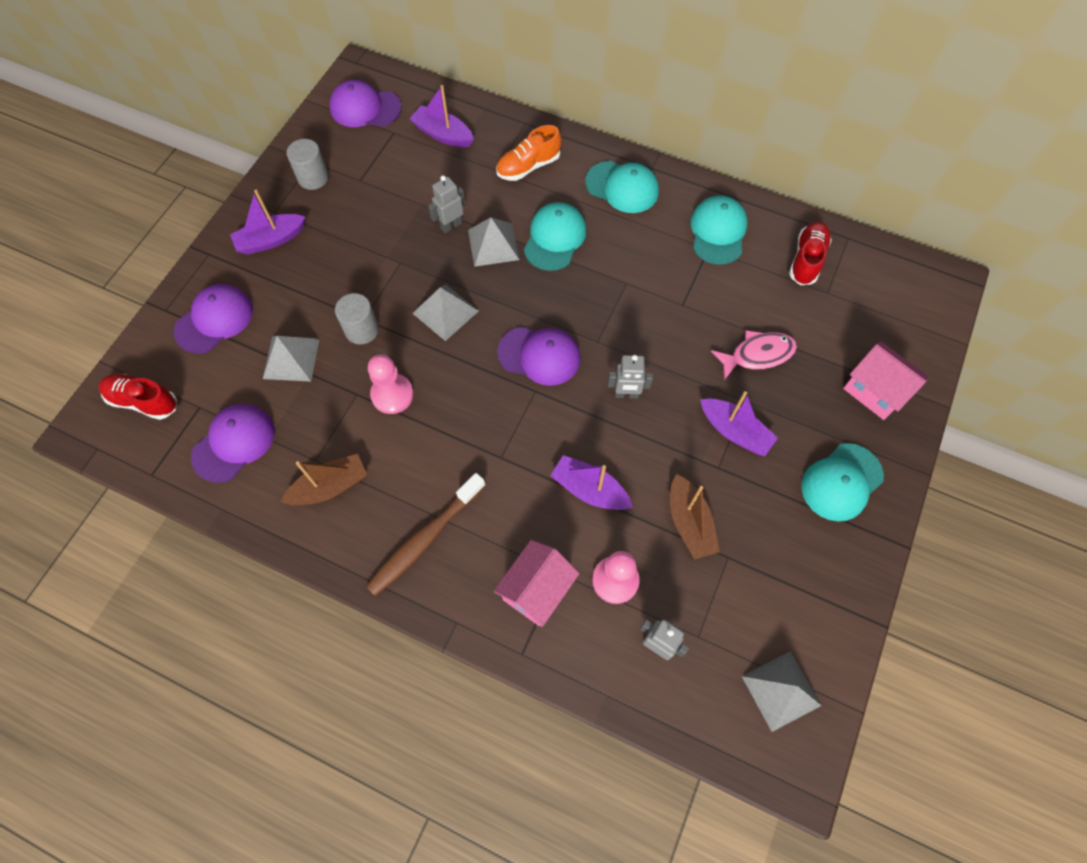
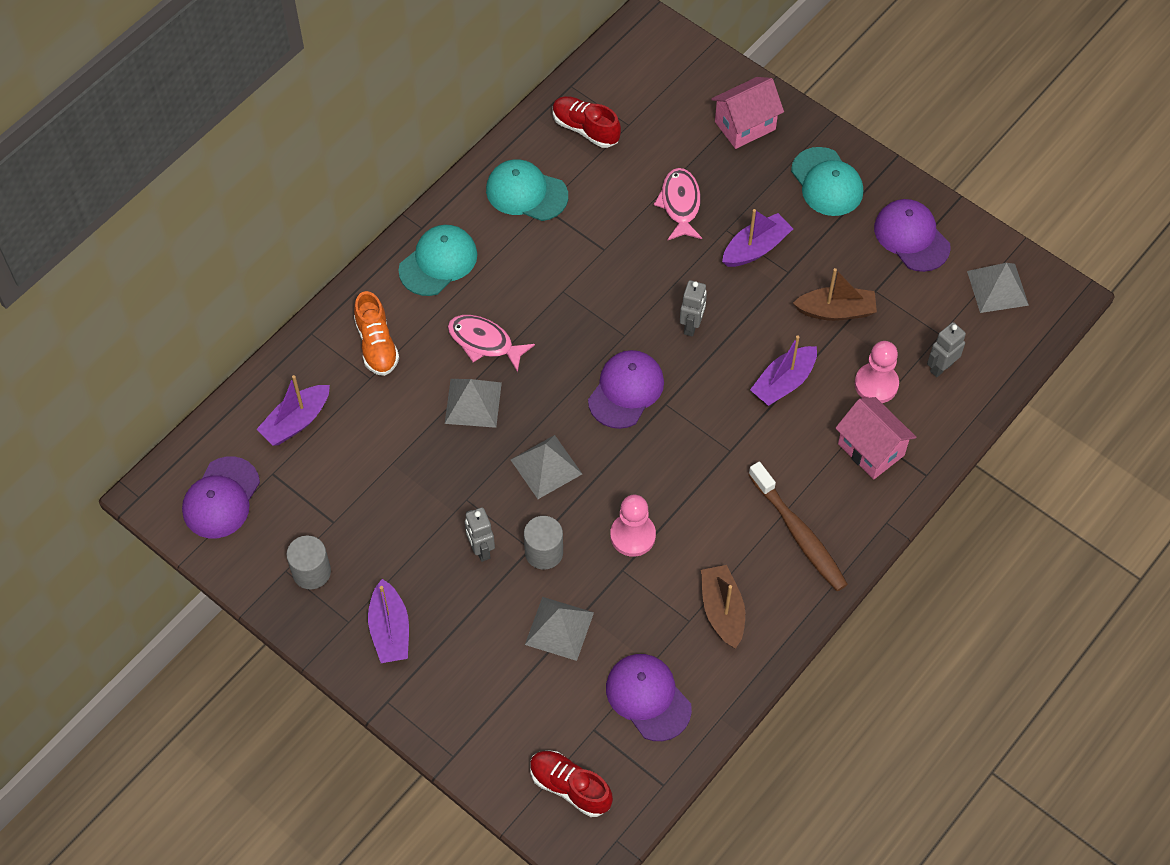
camera: 75 degrees left, 5 degrees down
red shoe [99,374,177,420] -> red shoe turned 90 degrees clockwise [530,750,613,817]
purple cap [174,284,253,354] -> purple cap moved to [874,199,951,272]
grey robot [428,175,465,233] -> grey robot moved to [465,507,495,562]
turquoise cap [524,202,586,271] -> pink fish [448,315,535,372]

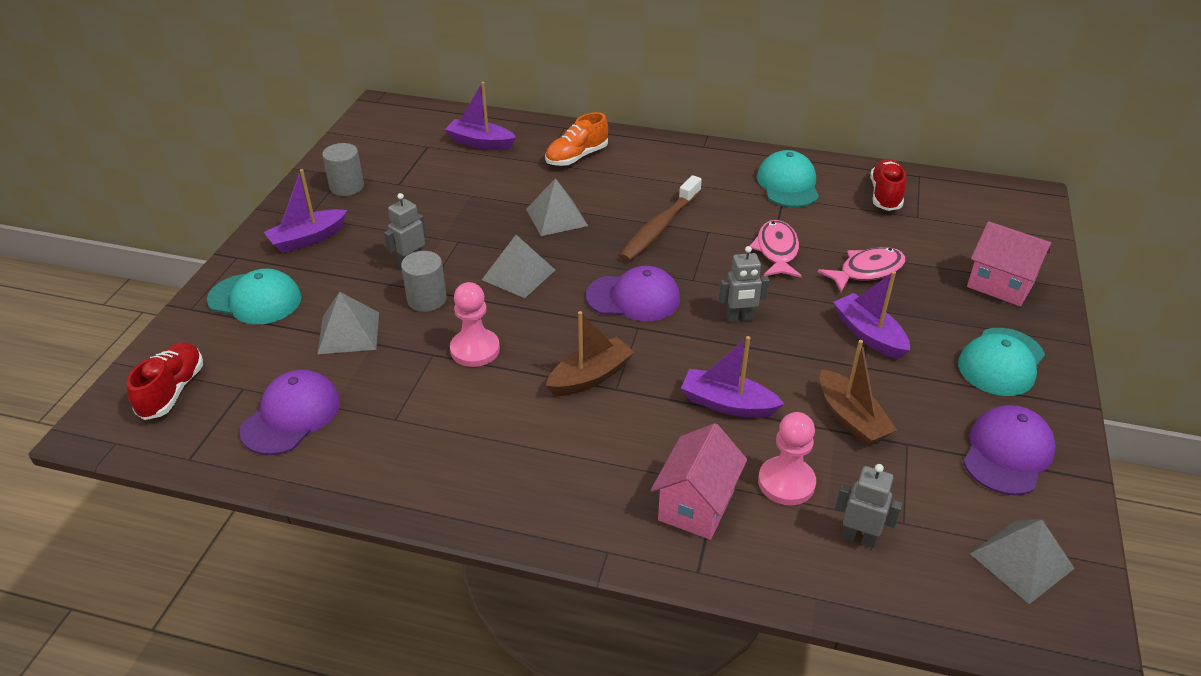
camera: 65 degrees right, 20 degrees down
purple cap [182,456,260,538] -> none
turquoise cap [399,225,477,296] -> turquoise cap moved to [207,269,302,325]
pink fish [448,315,535,372] -> pink fish moved to [750,220,802,278]
brown boat [701,565,745,649] -> brown boat moved to [546,311,634,396]
purple boat [722,209,793,267] -> purple boat turned 150 degrees counterclockwise [833,271,910,359]
brown toothbrush [748,462,848,591] -> brown toothbrush moved to [619,175,702,262]

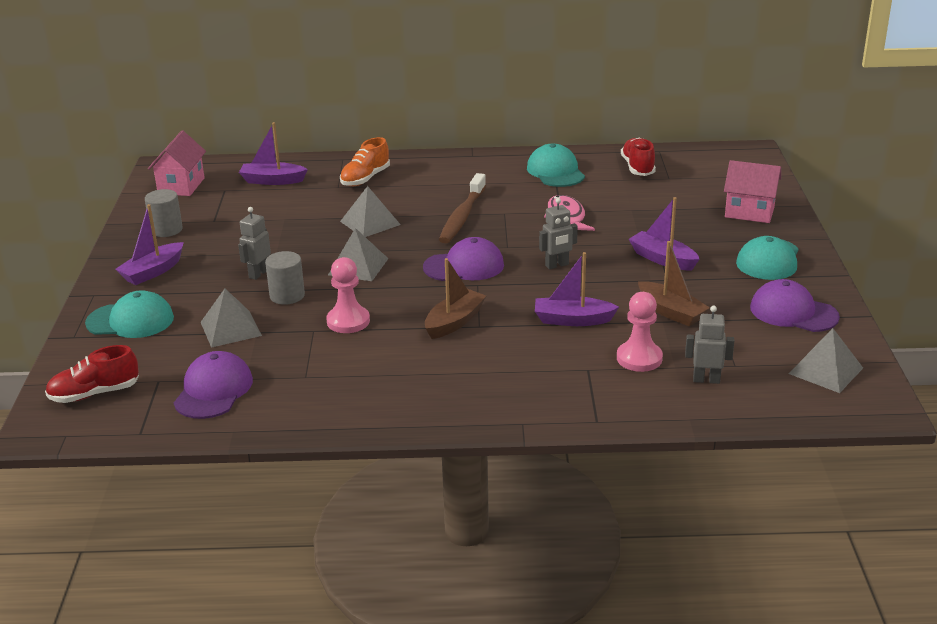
camera: 15 degrees left, 10 degrees down
red shoe [126,342,203,420] -> red shoe turned 105 degrees counterclockwise [45,345,139,403]
pink house [651,423,747,540] -> pink house moved to [148,131,206,196]
pink fish [818,247,906,292] -> none
purple cap [963,405,1056,495] -> purple cap turned 75 degrees counterclockwise [750,279,840,332]

